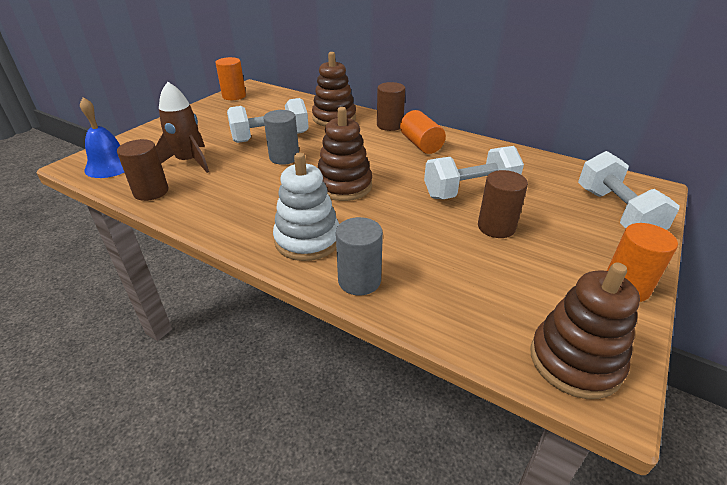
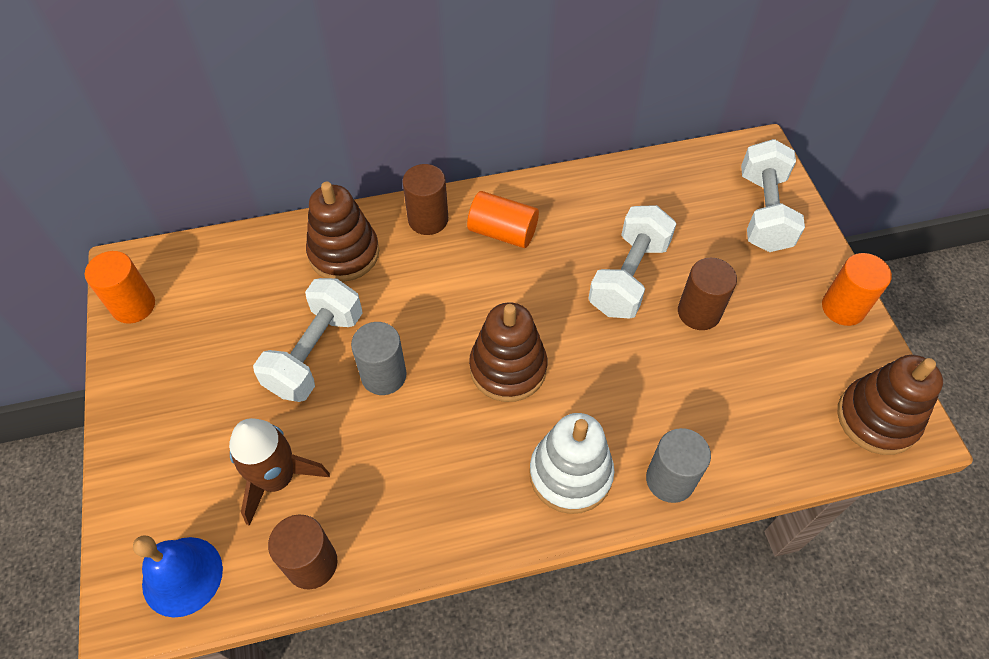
camera: 45 degrees left, 20 degrees up
white dumbbell [578,151,680,230] -> white dumbbell turned 60 degrees clockwise [741,139,805,252]

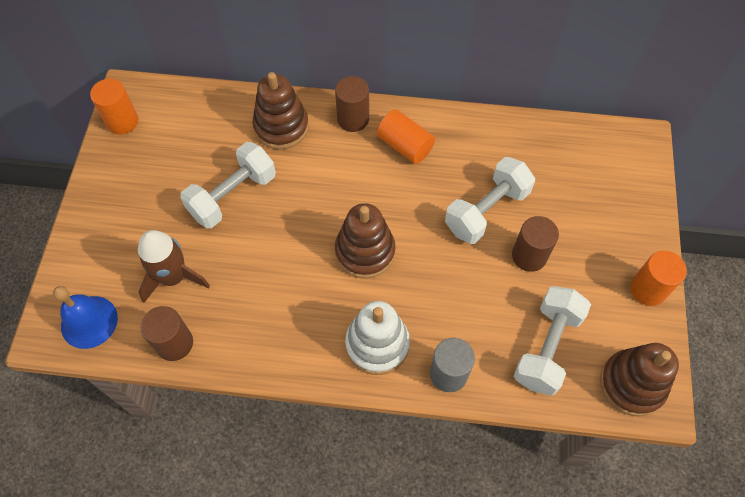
camera: 20 degrees right, 5 degrees up
grey cylinder [351,322,407,395] -> none
white dumbbell [741,139,805,252] -> white dumbbell moved to [513,286,591,396]

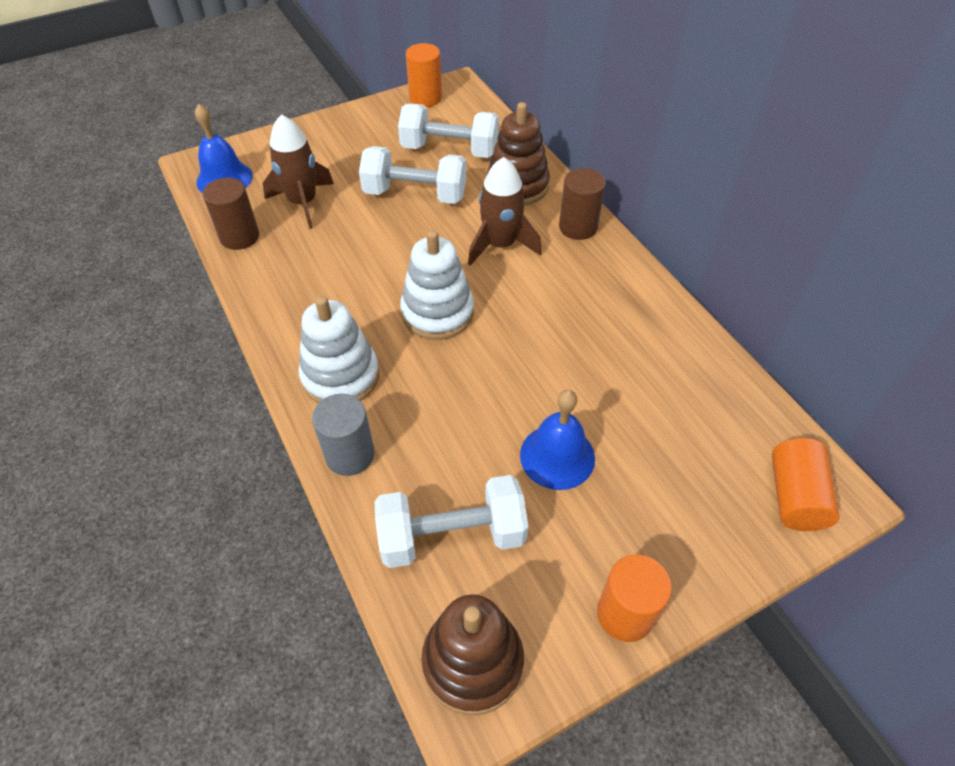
camera: 55 degrees right, 10 degrees down
brown stacking toy [335,203,396,279] -> white stacking toy [400,230,474,340]
orange cylinder [377,109,435,164] -> orange cylinder moved to [772,438,840,531]
white dumbbell [445,157,535,244] -> white dumbbell moved to [398,103,499,158]
brown cylinder [512,216,559,272] -> blue bell [520,390,595,490]
none -> brown rocket [468,157,542,266]

